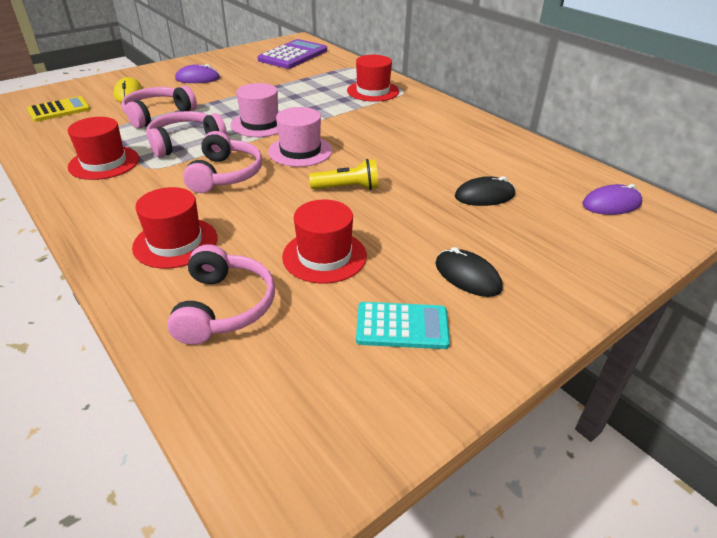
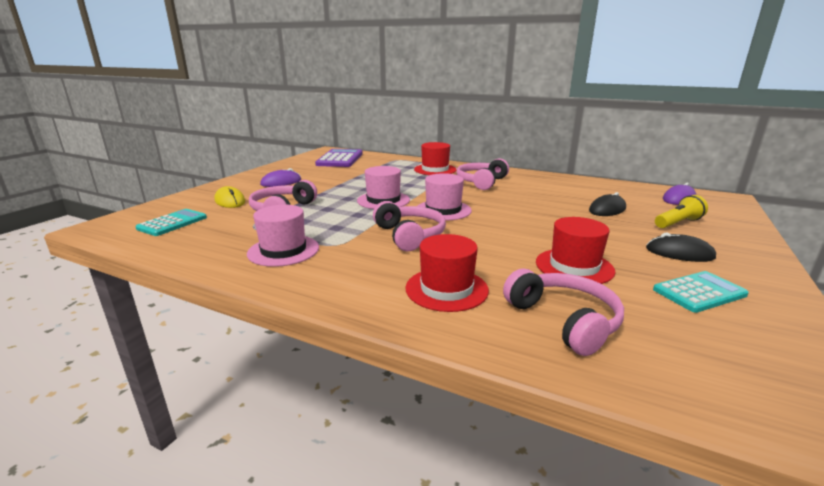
camera: 25 degrees left, 15 degrees down
yellow calculator [27,96,91,122] -> turquoise calculator [135,209,207,236]
red hat [68,117,139,180] -> pink hat [247,205,319,267]
pink headphones [146,111,227,157] -> pink headphones moved to [457,159,509,190]
yellow flashlight [309,159,379,190] -> yellow flashlight moved to [655,195,708,228]

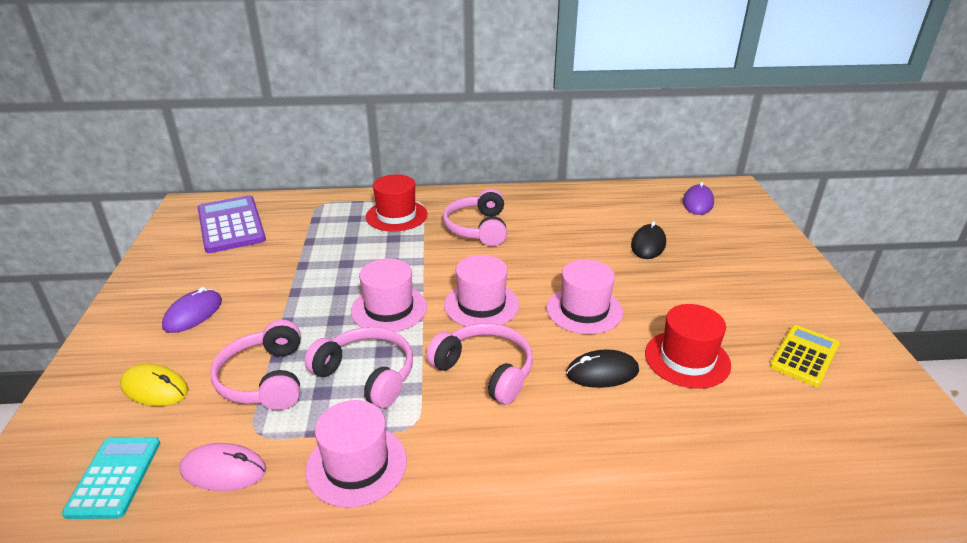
camera: 30 degrees left, 10 degrees up
red hat [405,234,489,312] -> none
pink headphones [503,269,624,356] -> pink headphones moved to [304,327,413,408]
black mouse [646,233,716,262] -> black mouse moved to [566,350,639,388]
turquoise calculator [653,271,749,313] -> yellow calculator [770,325,840,387]
yellow flashlight [655,195,708,228] -> none
none -> pink mouse [180,443,266,491]
none -> pink hat [546,259,623,334]

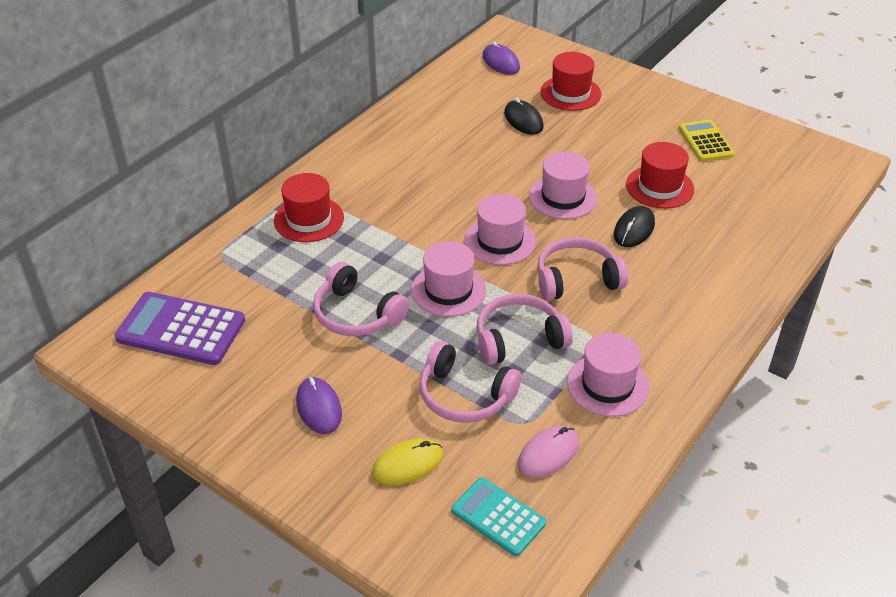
camera: 50 degrees left, 10 degrees up
pink headphones [443,189,507,246] -> pink headphones moved to [313,262,409,336]
none -> red hat [540,52,601,111]

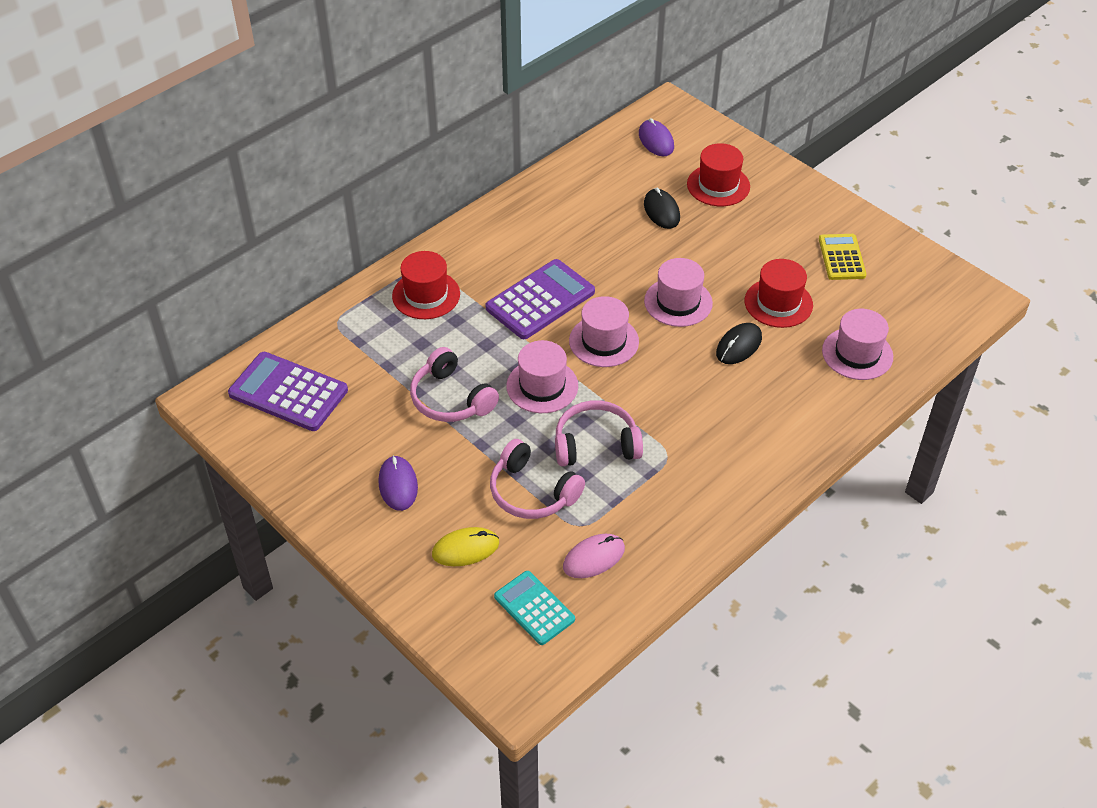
camera: 10 degrees right, 5 degrees up
pink headphones [537,237,628,301] -> none
pink hat [567,333,649,417] -> pink hat moved to [822,309,893,380]
none -> purple calculator [485,259,595,339]

